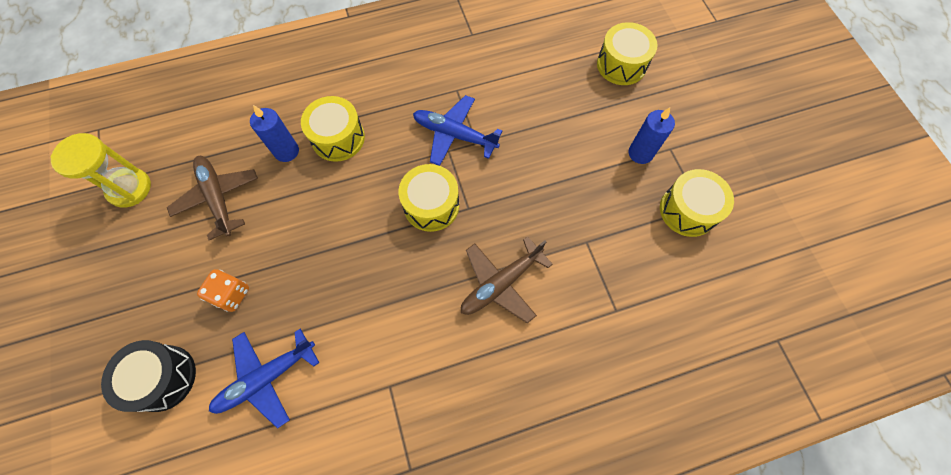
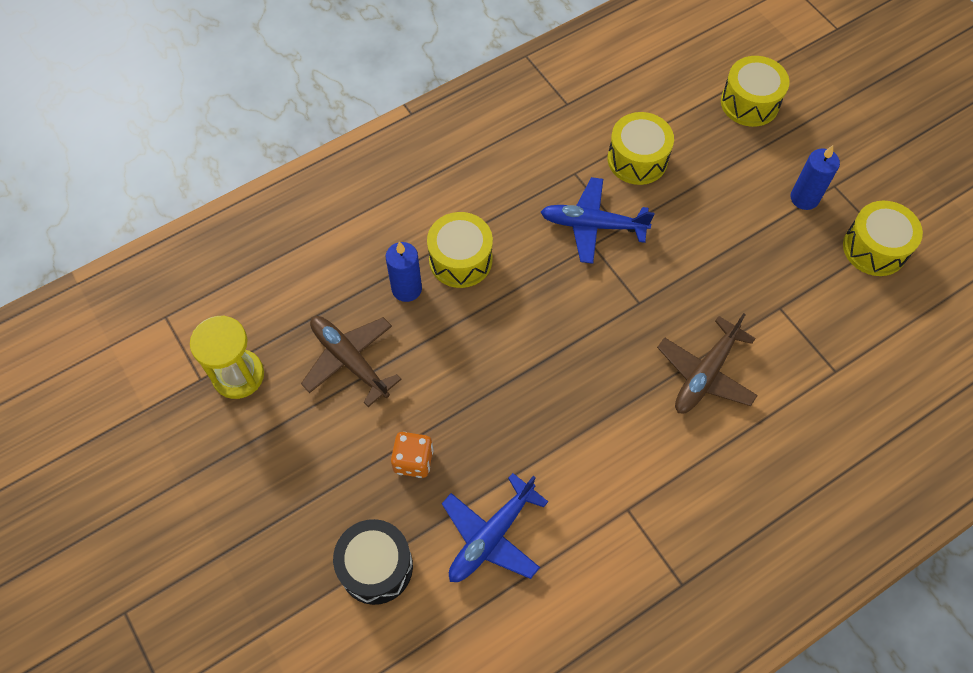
camera: 15 degrees left, 5 degrees down
yellow drum [398,164,459,232] -> yellow drum moved to [608,112,674,185]

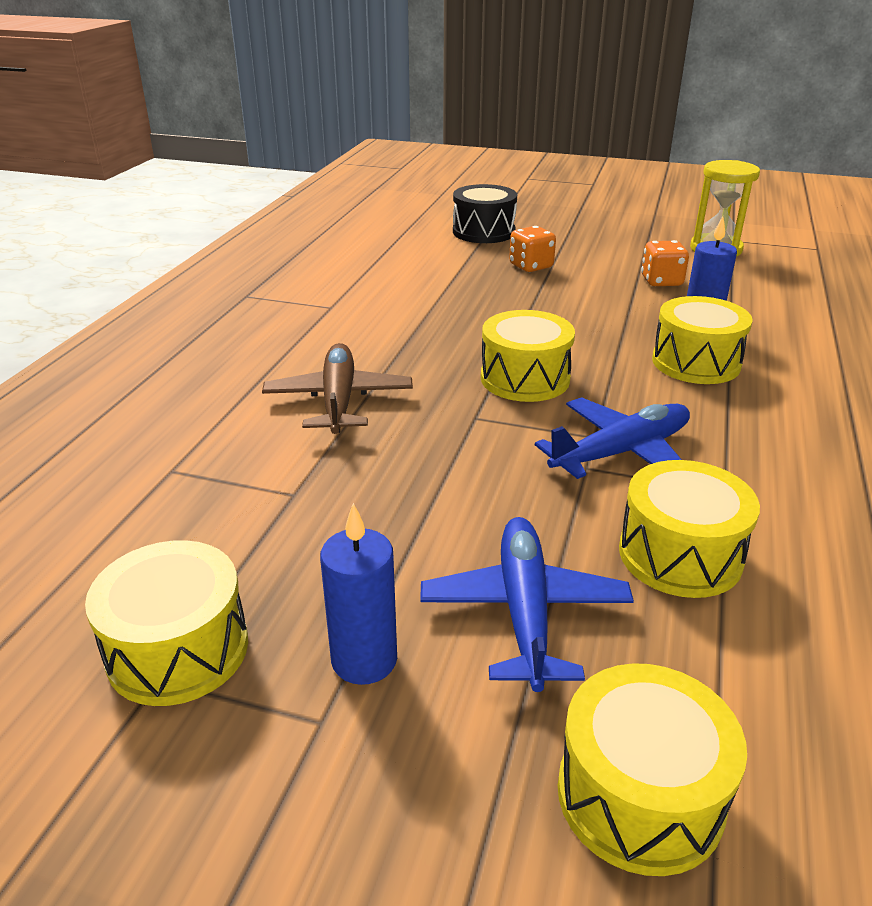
camera: 140 degrees right, 30 degrees down
brown plane [301,316,402,407] -> orange dice [641,240,689,287]
blue plane [442,473,548,582] -> blue plane moved to [420,517,634,692]
none -> yellow drum [481,310,575,402]

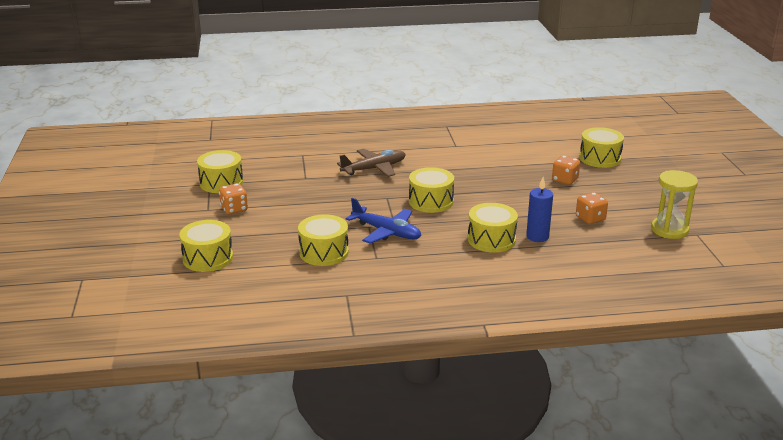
camera: 65 degrees right, 5 degrees down
blue candle [320,503,397,685] -> orange dice [219,183,248,214]
blue plane [420,517,634,692] -> none
black drum [453,184,517,243] -> yellow drum [579,127,624,168]

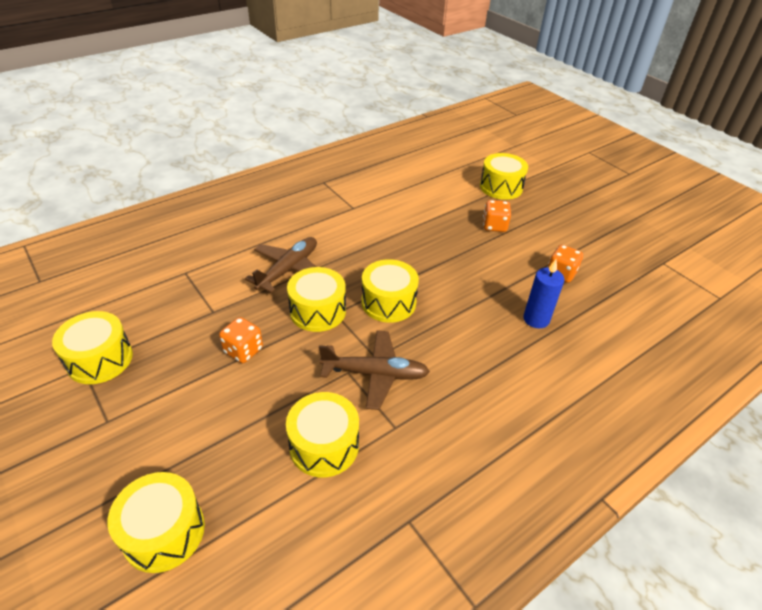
camera: 30 degrees left, 15 degrees up
orange dice [219,183,248,214] -> orange dice moved to [219,317,263,363]
blue plane [346,198,421,244] -> brown plane [319,330,430,410]
yellow drum [468,203,518,253] -> yellow drum moved to [287,267,346,332]
yellow hourglass [651,170,698,239] -> none

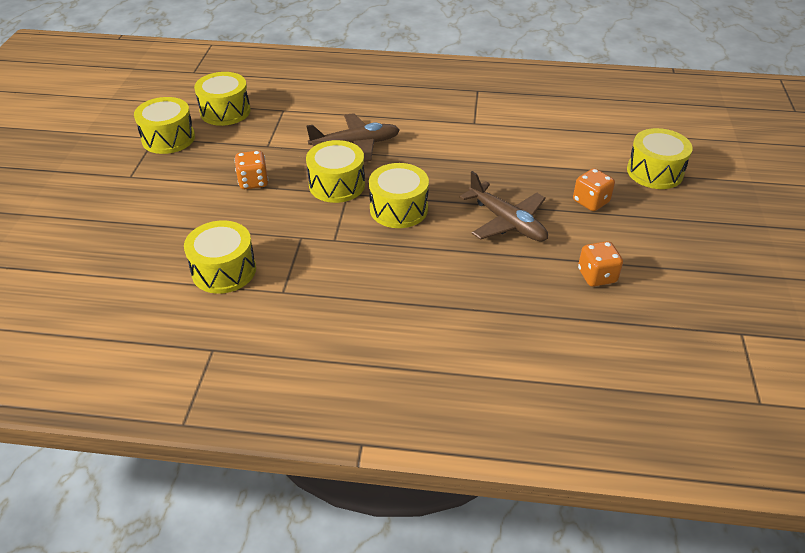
camera: 45 degrees right, 0 degrees up
yellow drum [107,472,205,573] -> yellow drum moved to [194,72,251,126]
brown plane [319,330,430,410] -> brown plane moved to [460,171,548,241]
blue candle [523,259,564,329] -> none

